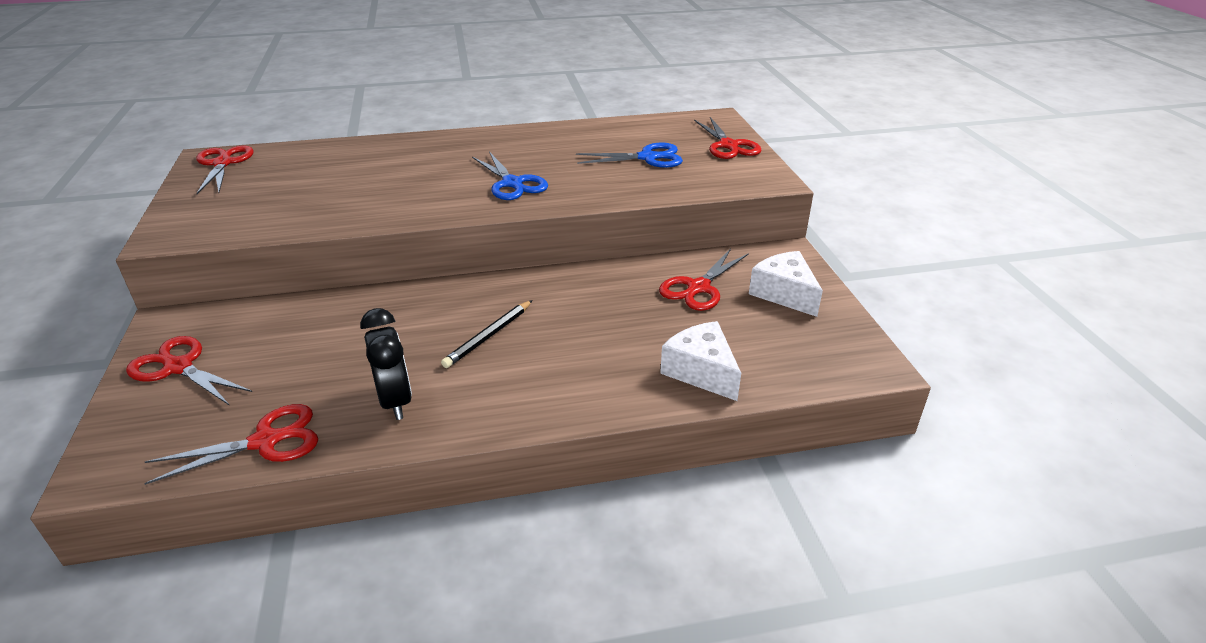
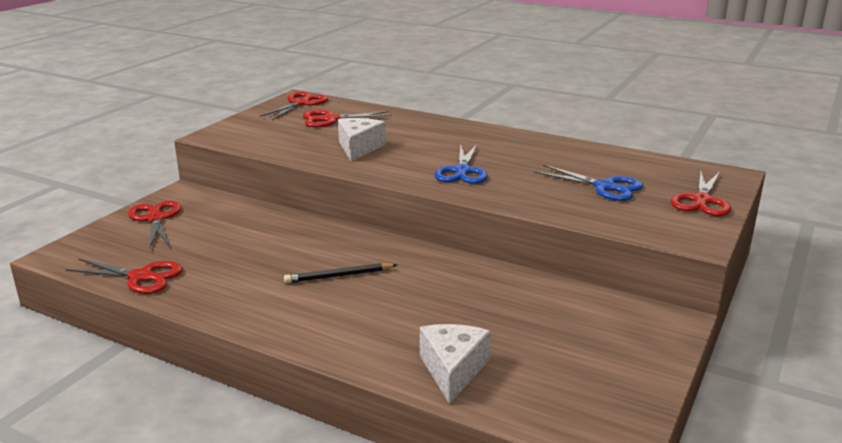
camera: 40 degrees right, 10 degrees down
black clock [360,308,412,420] -> none
red scissors [659,249,749,311] -> red scissors moved to [303,110,392,127]
white cheese [749,251,823,317] -> white cheese moved to [338,118,386,161]

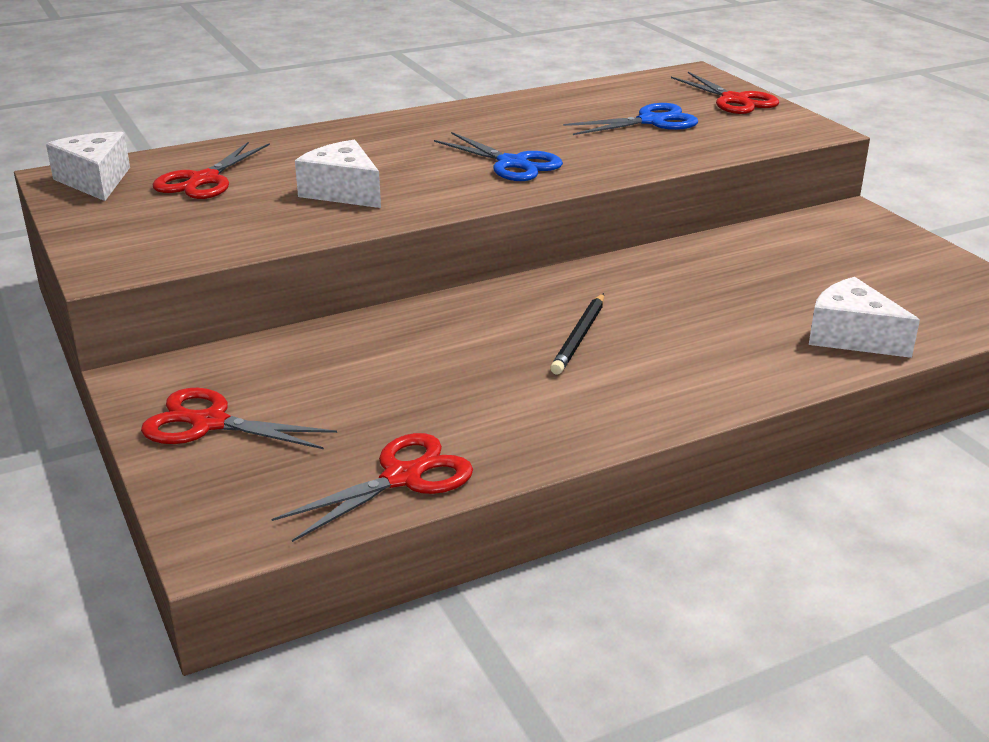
camera: 55 degrees left, 5 degrees up
red scissors [259,92,328,120] -> white cheese [46,132,130,201]

